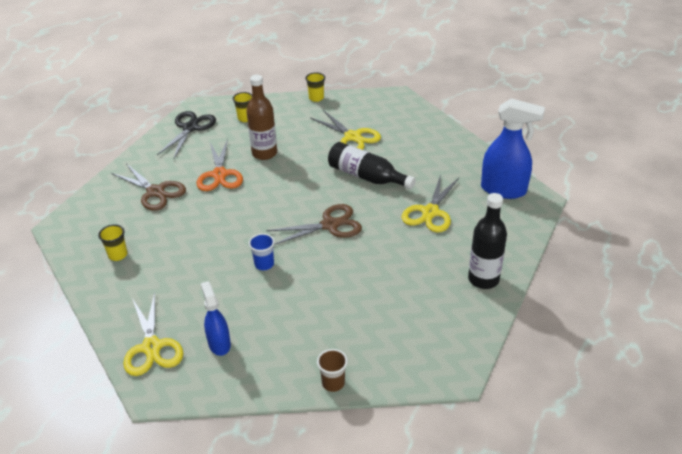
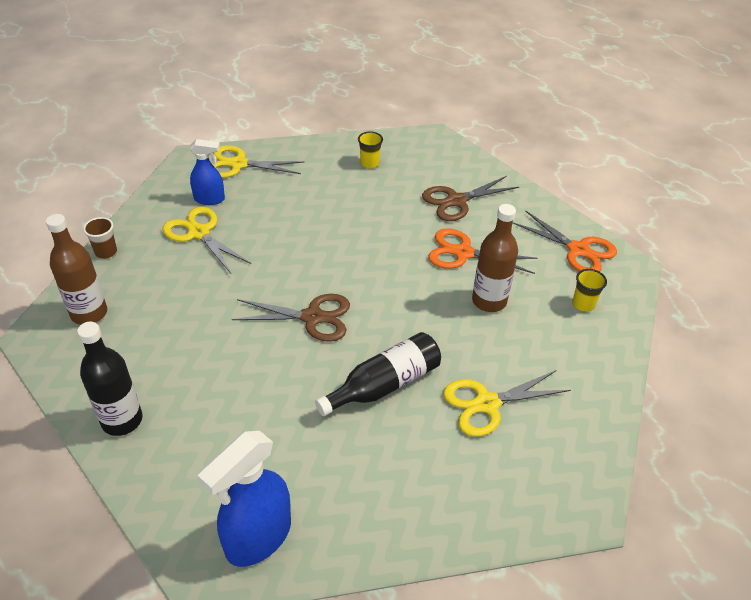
camera: 110 degrees right, 5 degrees up
black scissors [157,111,216,158] -> orange scissors [513,211,617,272]
blue cup [248,233,275,270] -> none
brown scissors [267,204,362,245] -> brown scissors turned 90 degrees counterclockwise [232,294,350,342]
yellow cup [305,72,325,102] -> none
yellow scissors [402,174,459,232] -> yellow scissors moved to [162,207,252,274]
none -> brown bottle [46,214,107,325]

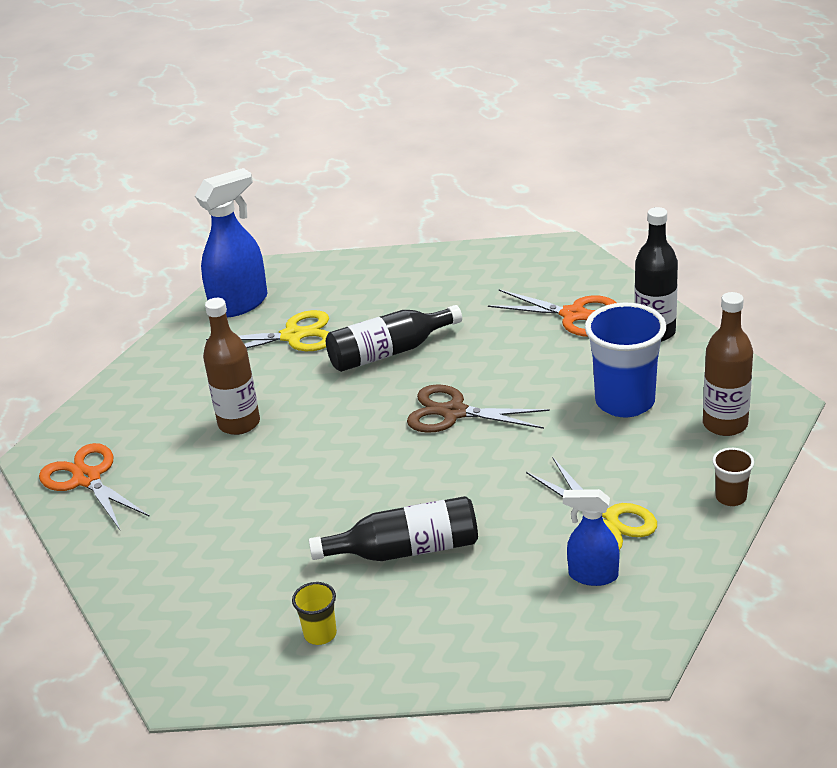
camera: 165 degrees left, 10 degrees down
blue spray bottle [197,431,291,567] -> blue spray bottle moved to [195,168,267,318]
yellow scissors [211,145,305,178] -> none
brown scissors [422,176,519,221] -> none
orange scissors [428,229,537,274] -> orange scissors moved to [488,289,616,337]
yellow cup [573,269,607,312] -> none
none -> black bottle [309,496,478,561]
none -> blue cup [585,303,666,417]

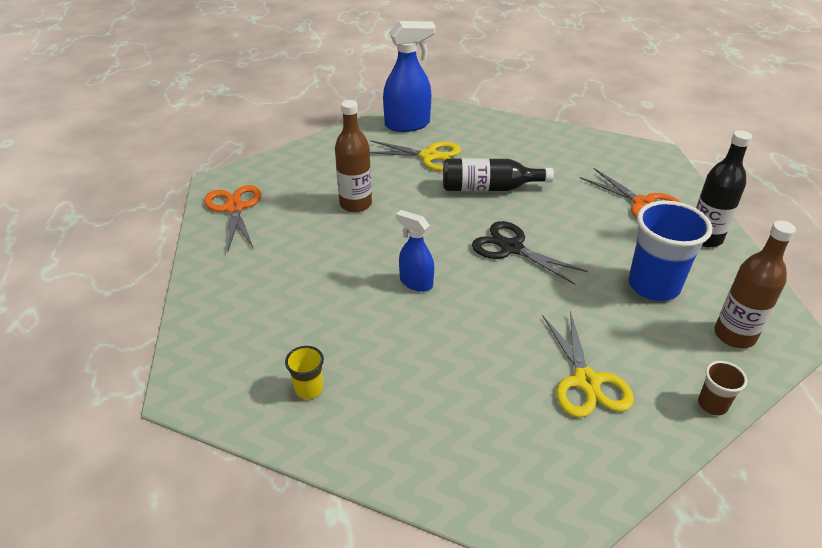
camera: 20 degrees right, 5 degrees up
black bottle [309,496,478,561] -> none
brown scissors [407,384,550,433] -> black scissors [472,221,588,285]
blue spray bottle [563,489,619,586] -> blue spray bottle moved to [396,210,434,292]

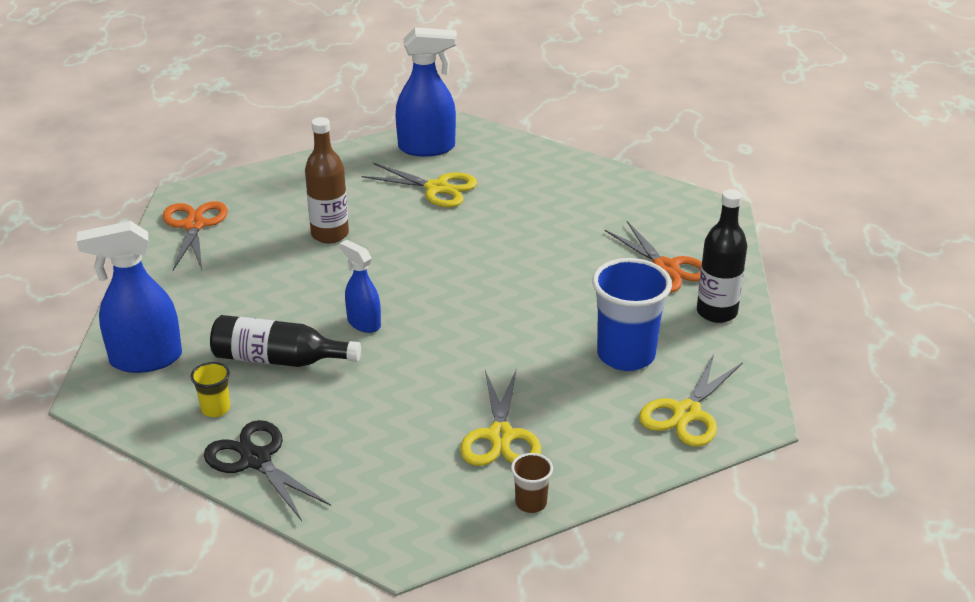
camera: 10 degrees right, 5 degrees down
black bottle [443,158,554,191] -> black bottle moved to [210,315,361,367]
black scissors [472,221,588,285] -> black scissors moved to [204,420,331,521]
brown cup [698,361,747,415] -> brown cup moved to [511,453,553,513]
brown bottle [714,221,796,348] -> yellow scissors [639,354,743,447]
none -> blue spray bottle [77,221,182,373]

